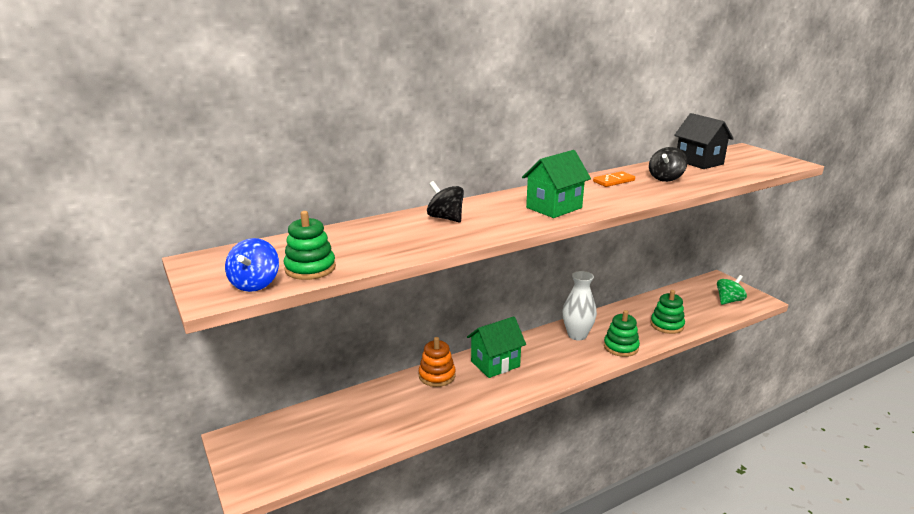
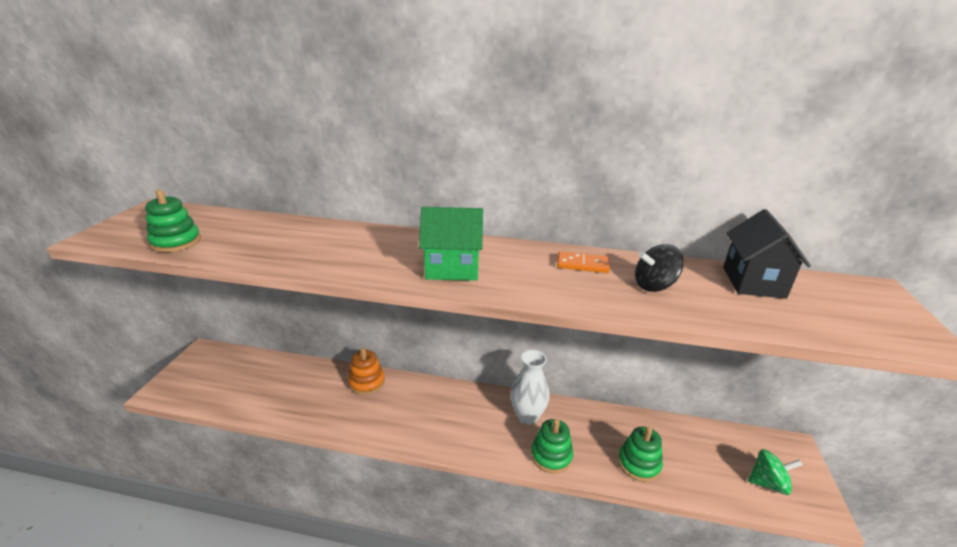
camera: 40 degrees right, 5 degrees up
blue spinning top [225,238,279,292] -> none
black spinning top [427,181,464,222] -> none
green house [467,316,526,378] -> none

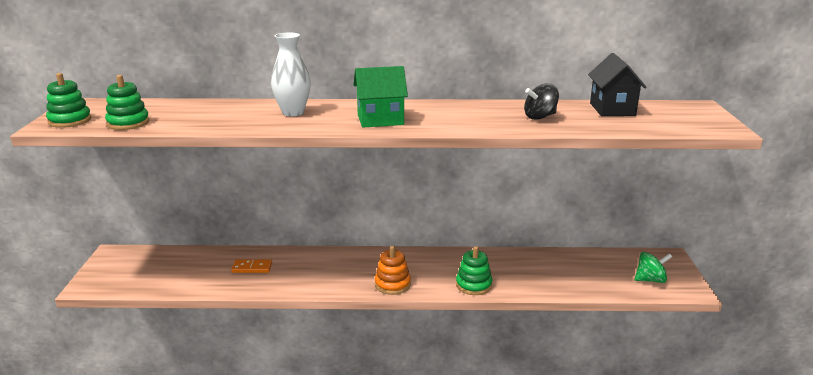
camera: 10 degrees left, 5 degrees down
orange stacking toy [348,348,385,395] -> orange stacking toy moved to [375,246,411,295]
white vase [511,350,550,425] -> white vase moved to [271,32,311,116]
orange domino [557,251,610,273] -> orange domino moved to [231,260,272,273]
green stacking toy [618,426,663,482] -> green stacking toy moved to [46,73,91,128]

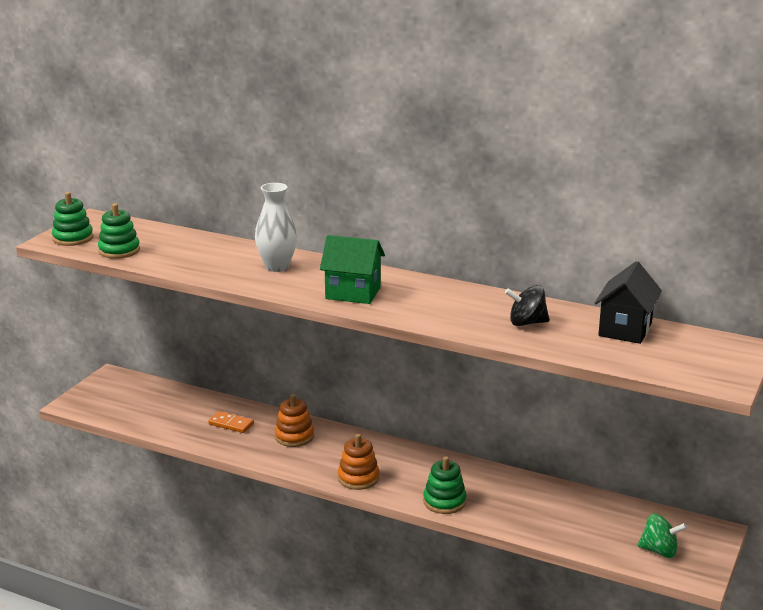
camera: 25 degrees right, 0 degrees up
none -> orange stacking toy [275,394,314,447]

